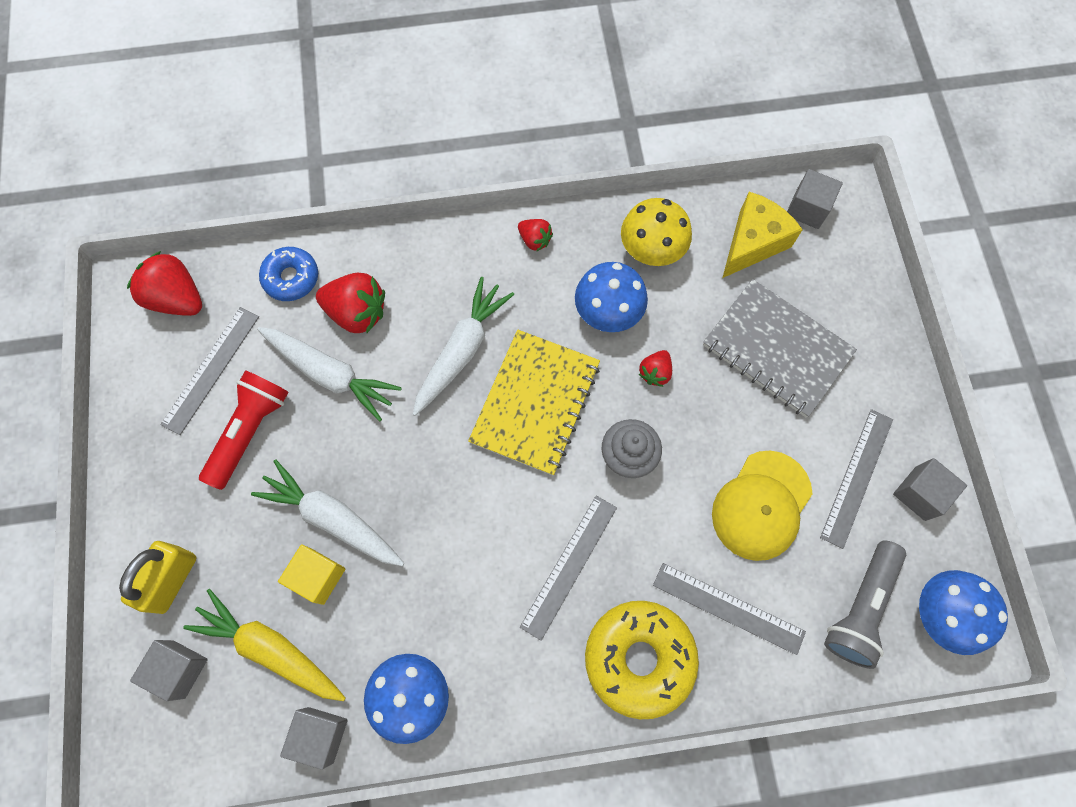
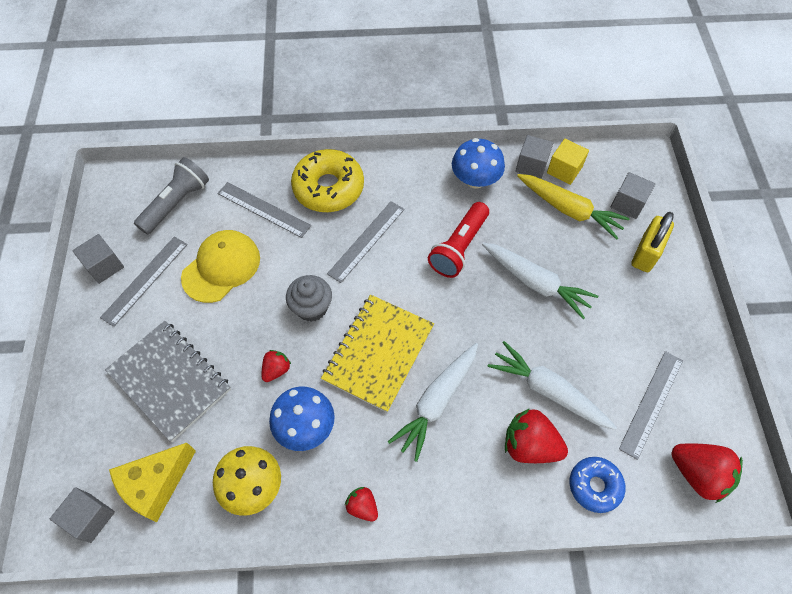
camera: 175 degrees left, 10 degrees down
red flashlight [199,370,289,490] -> red flashlight moved to [428,202,489,278]
yellow cube [278,544,346,605] -> yellow cube moved to [547,139,589,185]
blue mushroom [919,570,1008,655] -> none

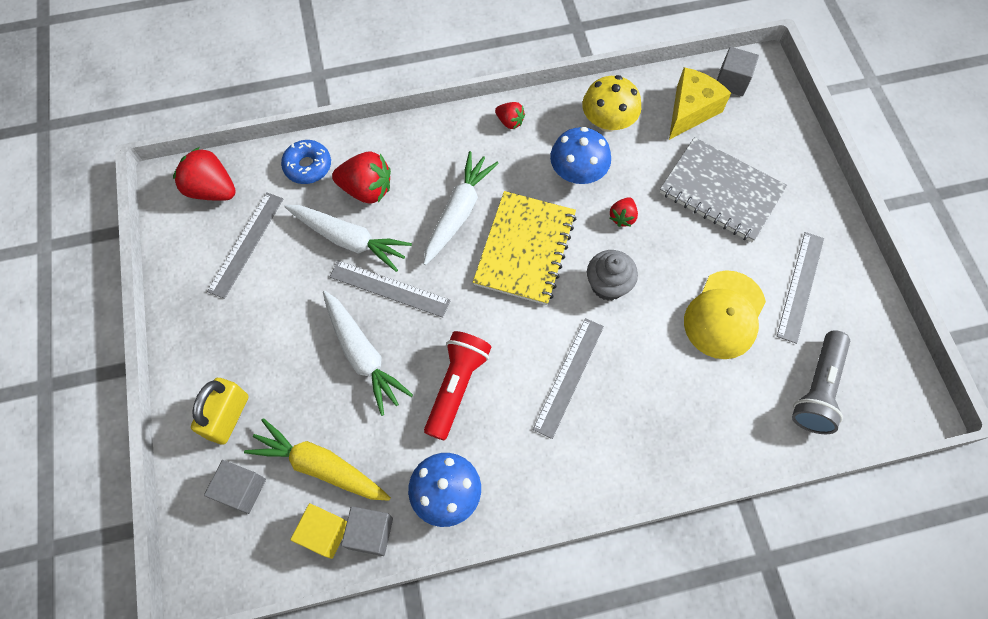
camera: 170 degrees right, 5 degrees up
grey cube [72,234,124,284] -> none
grey ruler [217,182,311,238] -> grey ruler moved to [330,260,451,318]
yellow donut [291,149,364,212] -> none
white carrot [482,242,598,319] -> white carrot turned 150 degrees counterclockwise [323,291,413,416]

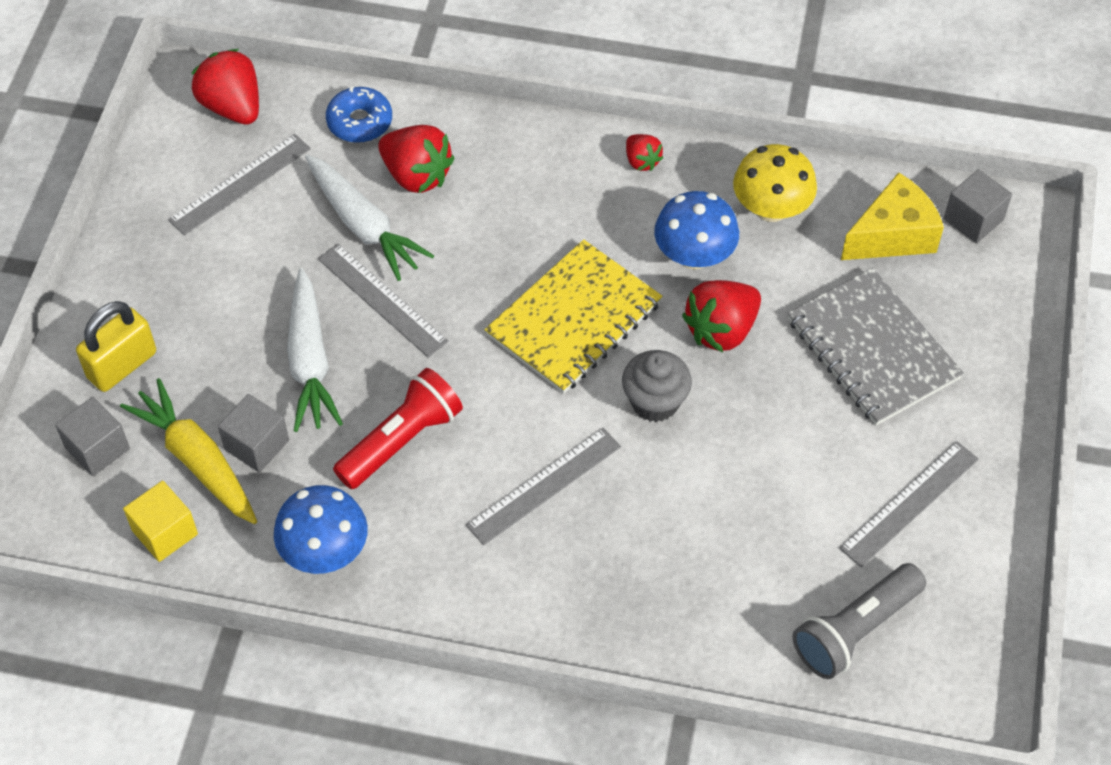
camera: 25 degrees right, 10 degrees down
grey cube [341,506,393,556] -> grey cube moved to [218,394,289,472]
white carrot [424,151,499,265] -> none
red strawberry [610,197,638,227] -> red strawberry [682,280,761,352], size x1.81
yellow cap [684,270,766,359] -> none

